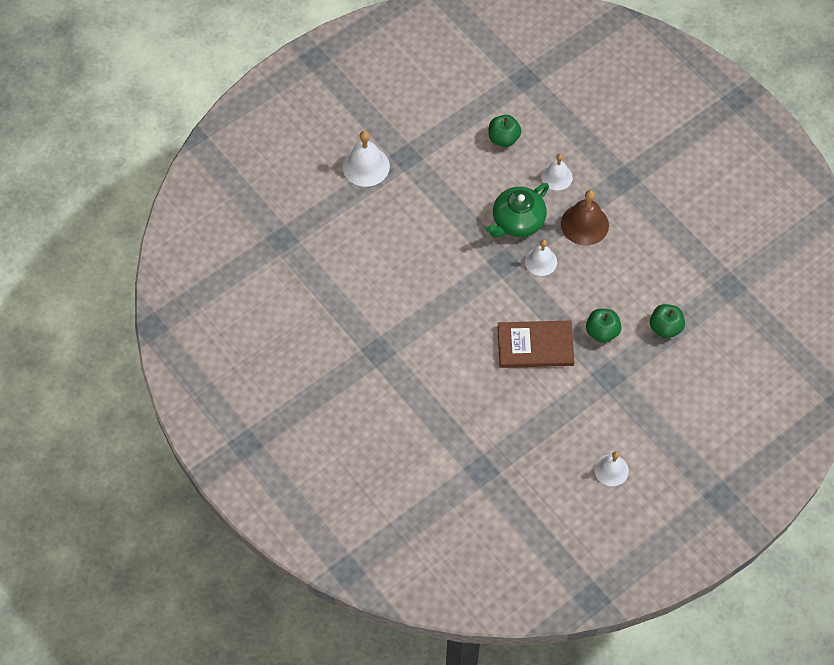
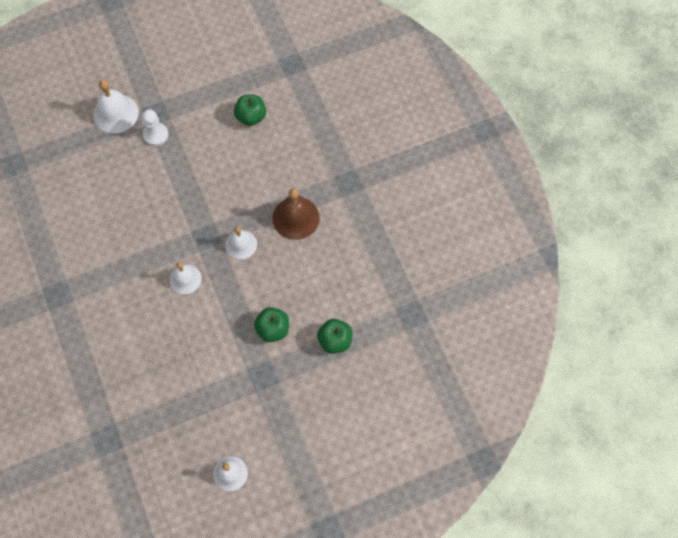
camera: 15 degrees right, 5 degrees up
green teapot [486,183,549,238] -> none
brown book [497,321,575,368] -> none
white bell [541,154,573,191] -> white bell moved to [169,262,202,294]
none -> white pawn [142,109,169,146]

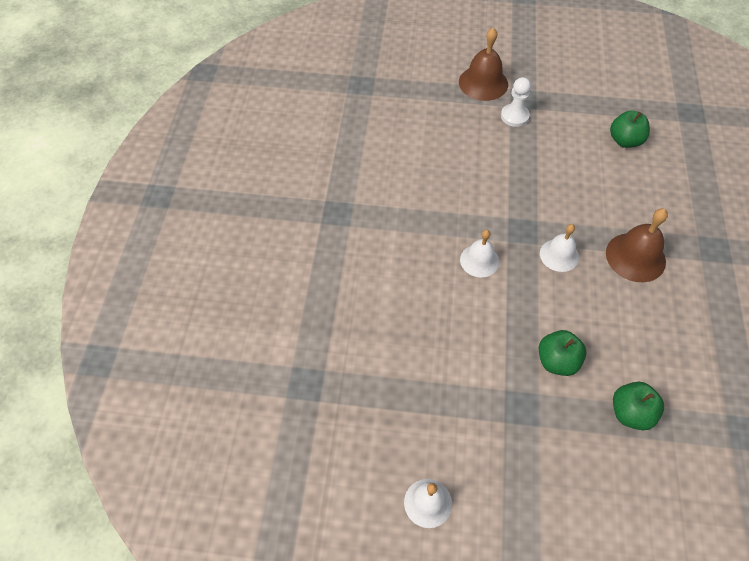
camera: 30 degrees right, 10 degrees down
white bell [93,80,139,133] -> brown bell [459,27,508,101]

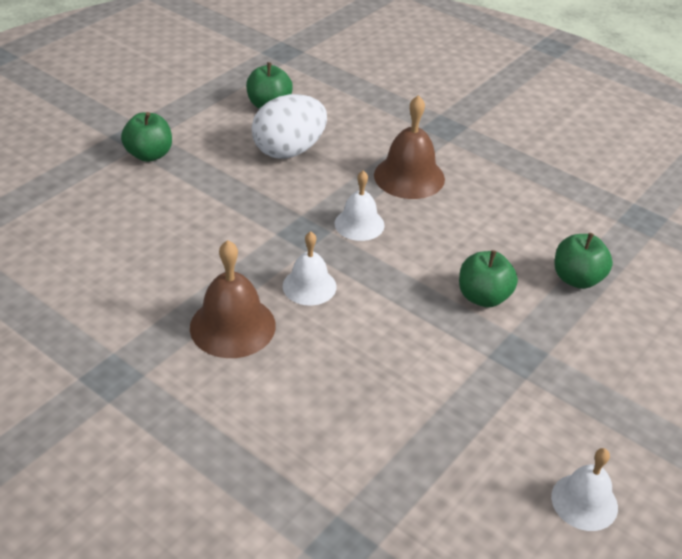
camera: 60 degrees left, 15 degrees down
brown bell [459,27,508,101] -> brown bell moved to [190,240,276,358]
white pawn [501,77,531,127] -> green apple [121,112,172,162]
none -> white egg [252,94,327,159]

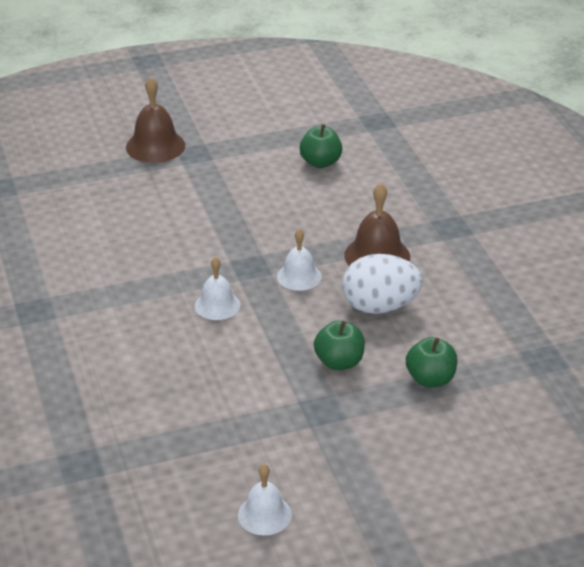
camera: 35 degrees right, 5 degrees down
green apple [121,112,172,162] -> none
brown bell [190,240,276,358] -> brown bell moved to [126,77,186,163]
white egg [252,94,327,159] -> white egg moved to [342,254,423,314]

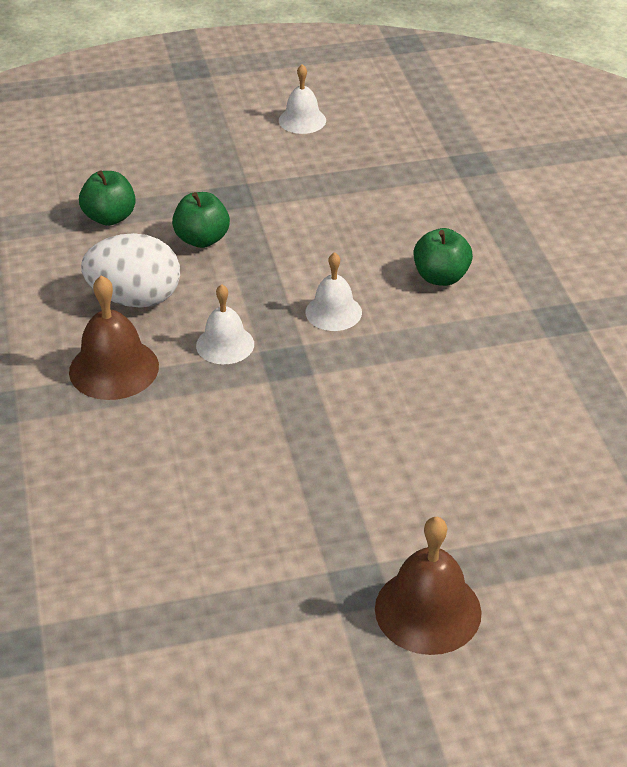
camera: 175 degrees left, 5 degrees up
green apple [300,124,342,168] -> green apple moved to [414,228,473,286]

